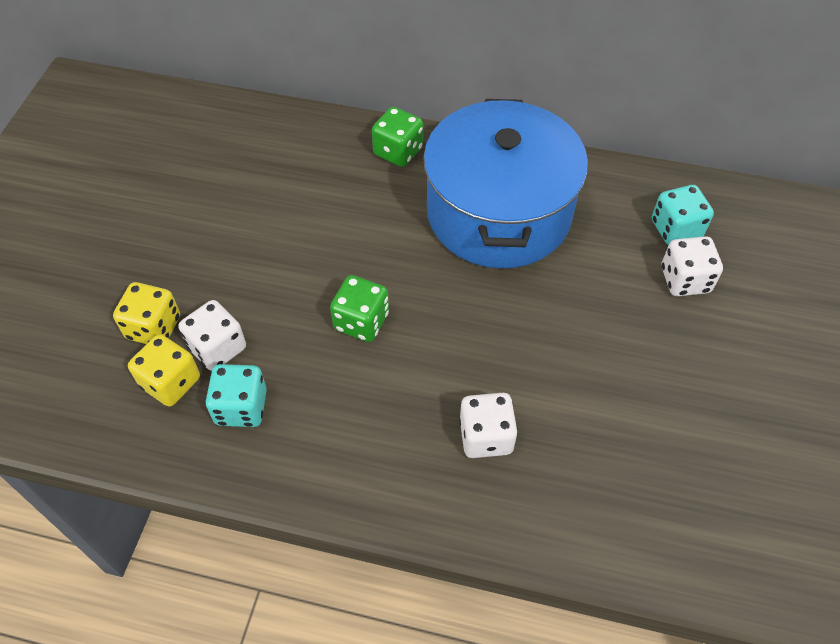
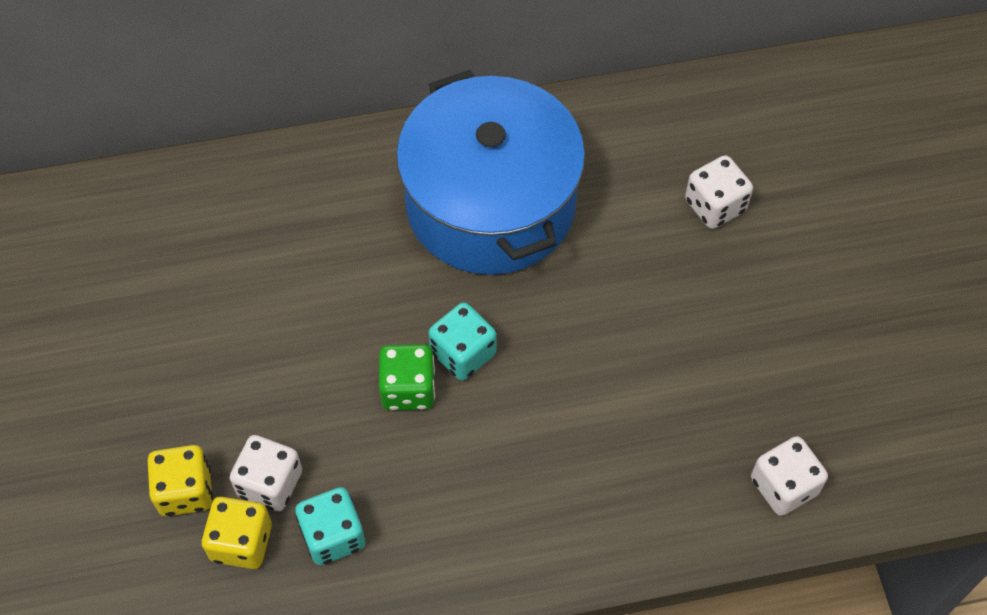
camera: 25 degrees left, 5 degrees up
green dice [372,107,423,167] -> none
white dice [459,393,518,458] -> white dice moved to [751,436,828,516]
turquoise dice [652,185,714,245] -> turquoise dice moved to [428,302,497,380]

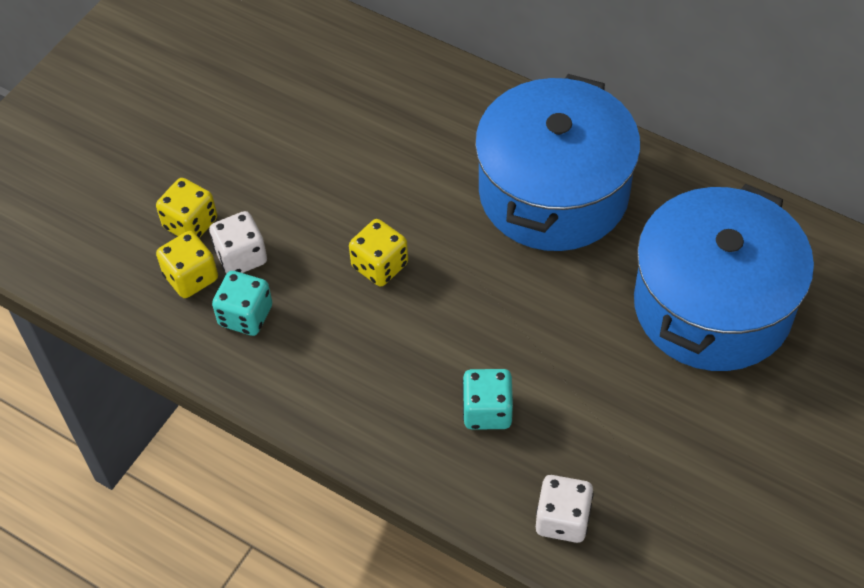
camera: 45 degrees right, 5 degrees down
green dice [379,344,435,410] -> yellow dice [349,219,408,286]
turquoise dice [428,302,497,380] -> turquoise dice moved to [462,369,513,430]
white dice [685,155,753,229] -> blue pot [634,184,814,371]

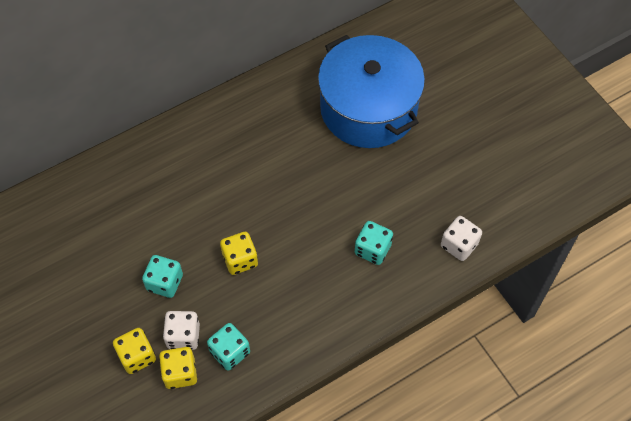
camera: 65 degrees left, 5 degrees up
blue pot [475,74,641,251] -> none
none -> turquoise dice [142,255,183,298]

